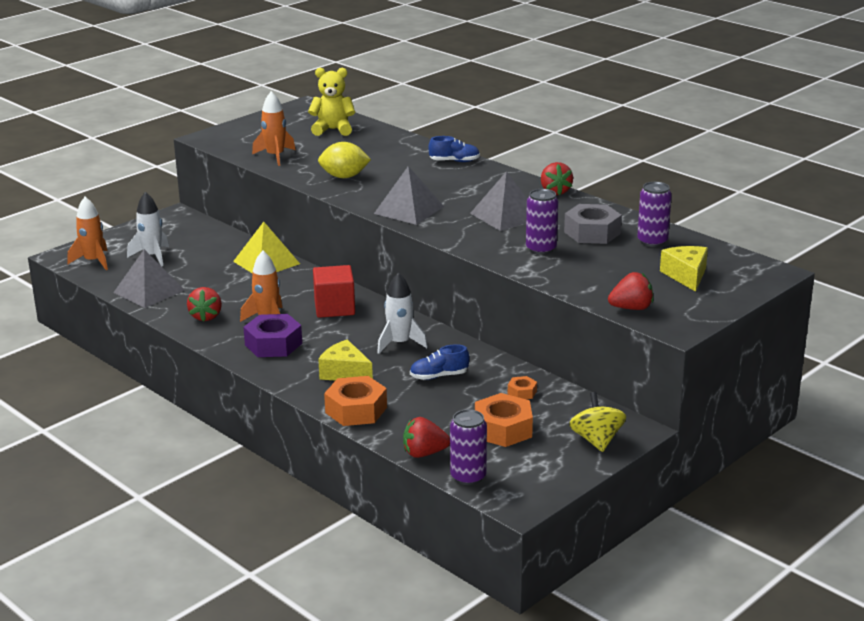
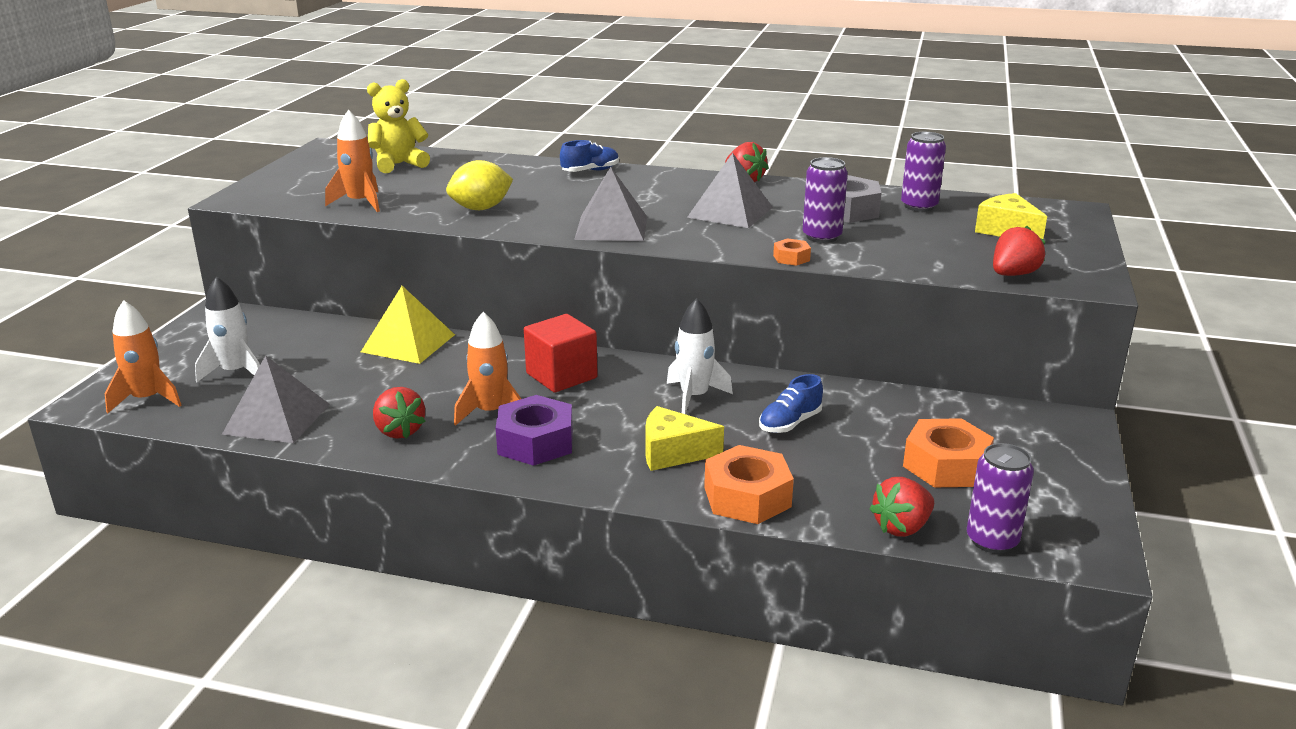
camera: 30 degrees left, 0 degrees up
orange nut [508,376,537,399] -> orange nut moved to [773,238,811,266]
yellow spinning top [569,392,626,452] -> none

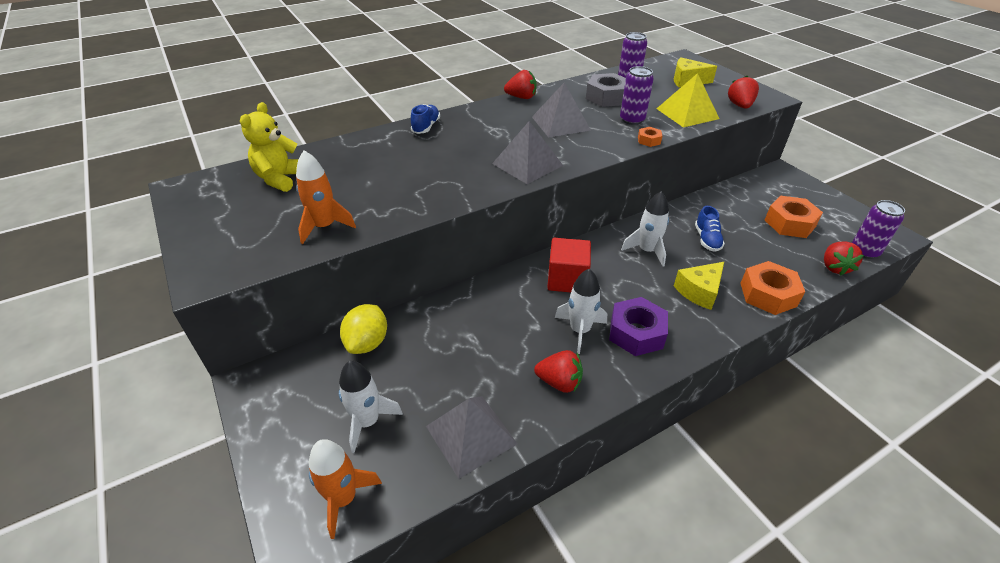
camera: 45 degrees left, 15 degrees up
yellow pyramid [361,286,455,364] -> yellow pyramid moved to [656,73,719,128]
yellow lemon [446,160,513,210] -> yellow lemon moved to [340,304,387,354]
orange rocket [454,312,521,426] -> white rocket [555,269,607,354]

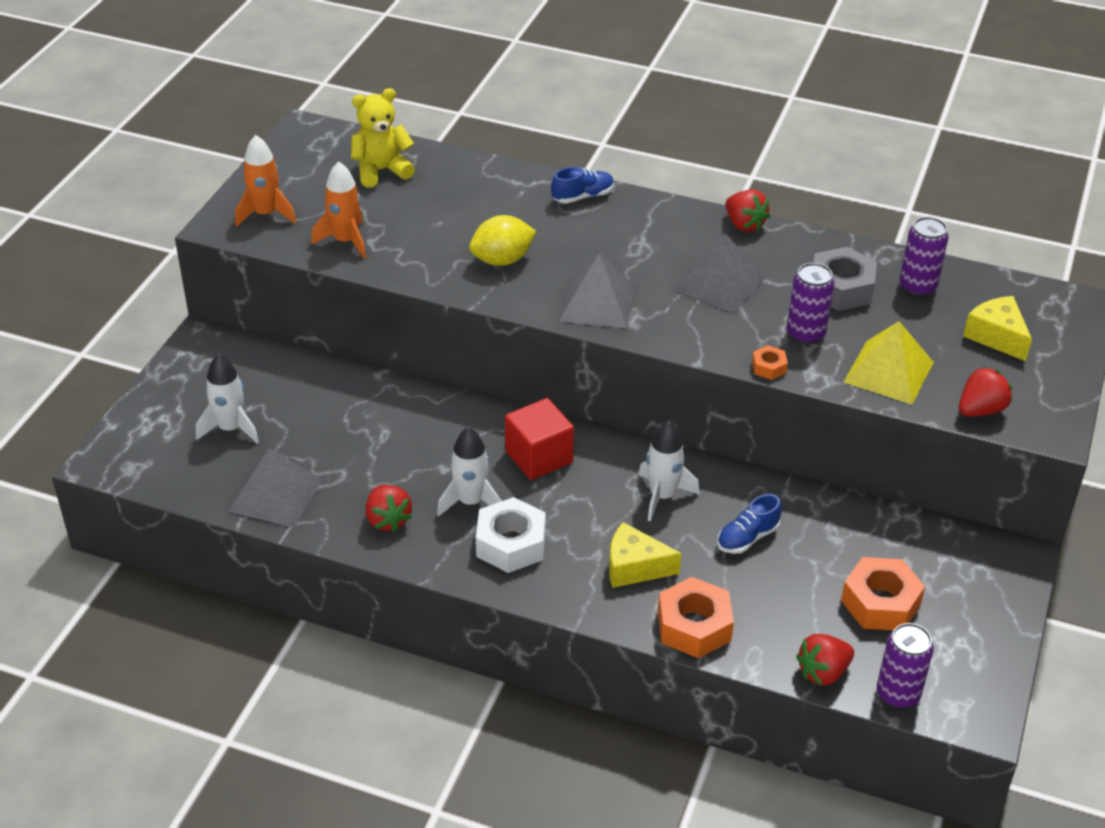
camera: 50 degrees right, 0 degrees up
orange rocket [309,439,382,539] -> orange rocket moved to [235,135,296,227]
yellow lemon [340,304,387,354] -> yellow lemon moved to [469,215,536,266]
purple nut [609,297,668,356] -> white nut [476,497,546,573]

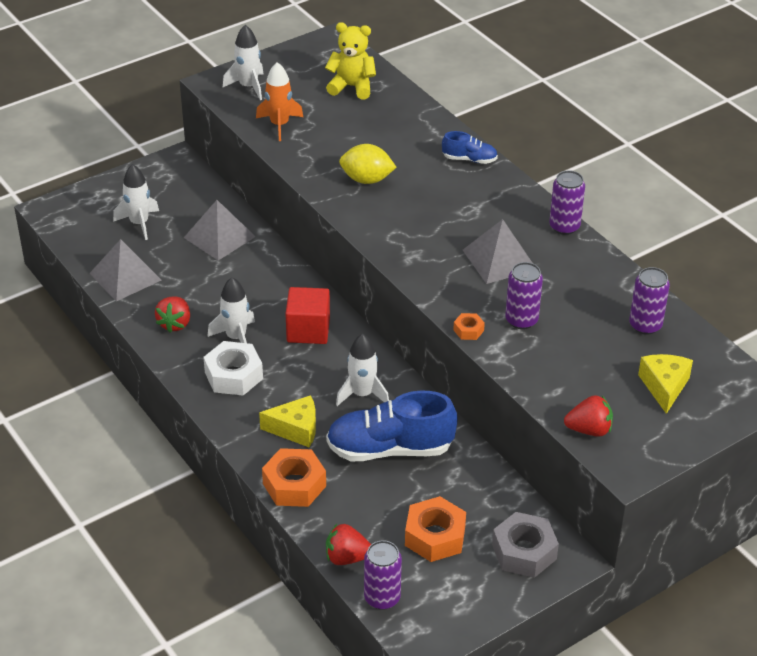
camera: 35 degrees right, 0 degrees up
orange rocket [235,135,296,227] -> white rocket [223,25,264,100]
grey pyramid [559,253,635,328] -> grey pyramid moved to [184,200,256,261]
yellow cheese [609,522,682,588] -> yellow cheese turned 135 degrees clockwise [259,395,316,447]
blue shoe [717,494,782,554] -> blue shoe [326,391,458,461], size x2.04
red strawberry [725,190,770,232] -> purple can [549,170,585,235]
grey nut [813,247,877,311] -> grey nut moved to [492,512,559,578]
yellow pyramid [844,321,934,405] -> none

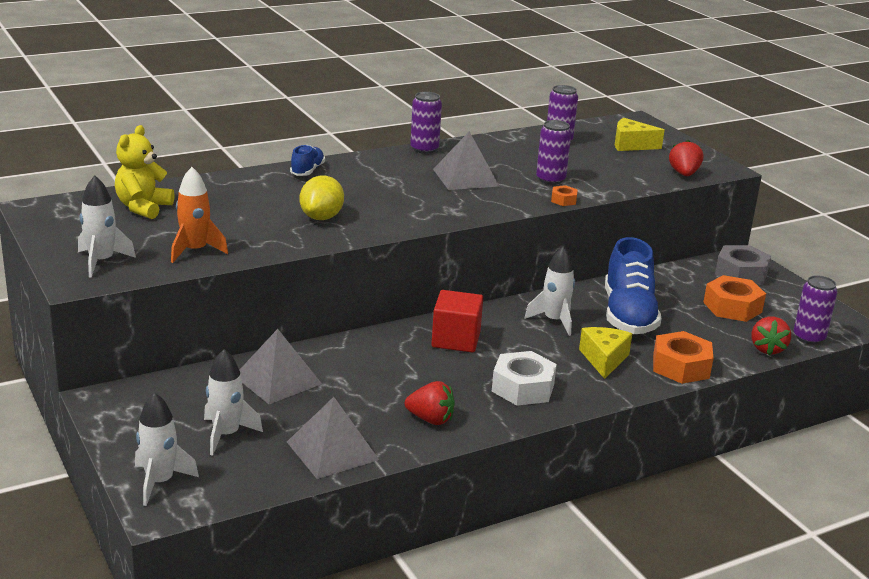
camera: 85 degrees left, 15 degrees down
white rocket [207,277,255,343] -> white rocket moved to [135,392,199,506]

